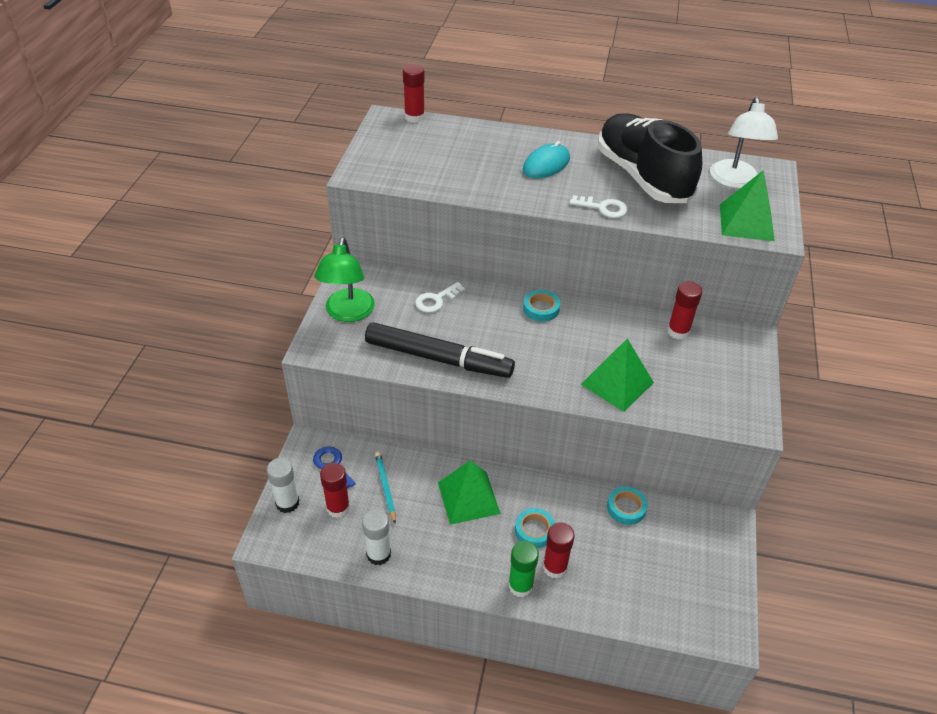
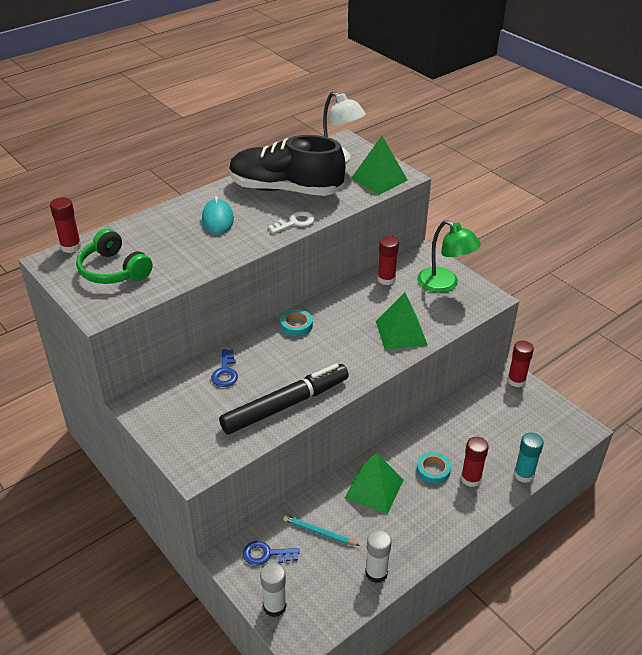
camera: 50 degrees left, 5 degrees down
green lamp [314,237,375,322] -> green lamp moved to [417,220,481,293]
red glue stick [320,463,350,518] -> red glue stick moved to [507,341,534,387]
white key [415,282,465,313] -> blue key [211,349,238,387]
green glue stick [508,541,539,597] -> none
turquoise tape [607,486,648,525] -> none
none -> green headphones [76,228,153,284]
none -> turquoise glue stick [514,433,544,483]

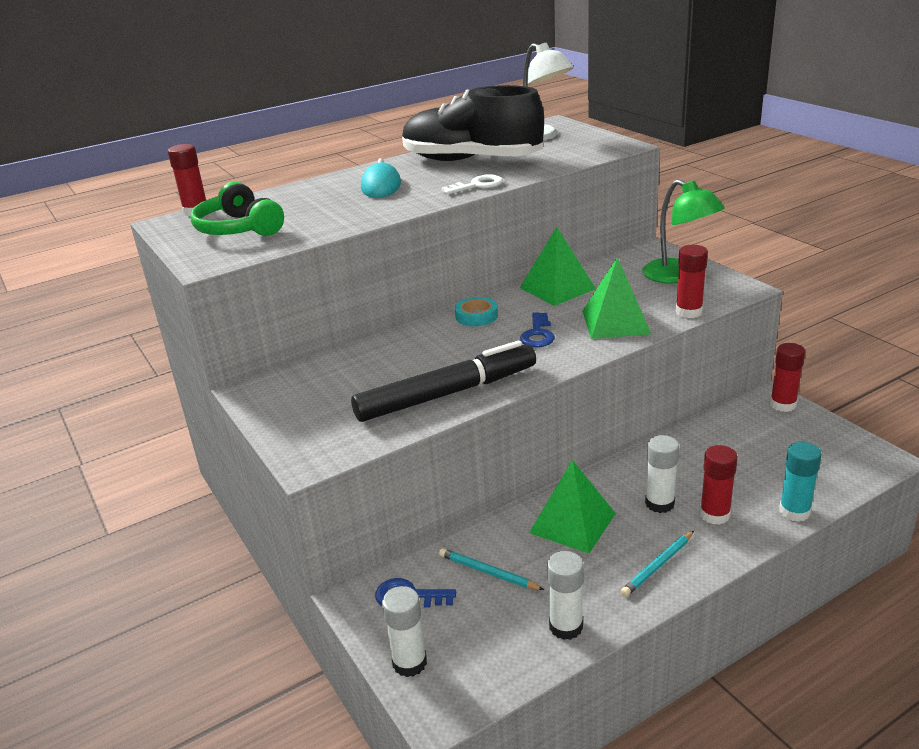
camera: 10 degrees right, 10 degrees down
blue key [211,349,238,387] -> blue key moved to [520,312,555,347]
green pyramid [351,136,408,195] -> green pyramid moved to [520,227,596,306]
red glue stick [377,236,399,285] -> red glue stick moved to [675,245,708,318]
turquoise tape [417,452,451,484] -> white glue stick [645,435,679,513]
none -> turquoise pencil [620,531,694,597]

